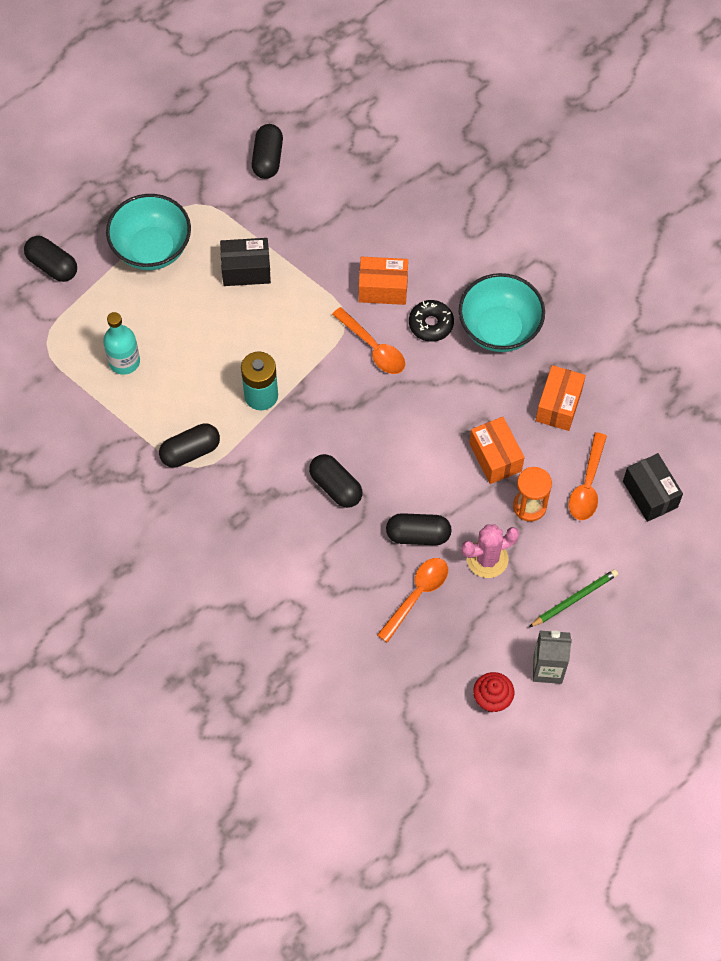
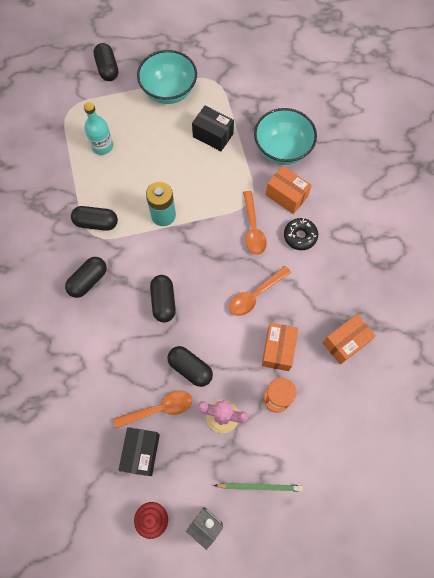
camera: 35 degrees right, 5 degrees up
black capsule [252,124,283,179] -> black capsule moved to [65,257,107,298]
turquoise bowl [459,273,545,352] -> turquoise bowl moved to [254,108,317,165]
orange spoon [569,432,607,520] -> orange spoon moved to [229,266,291,316]
black box [623,453,683,522] -> black box moved to [118,427,160,476]

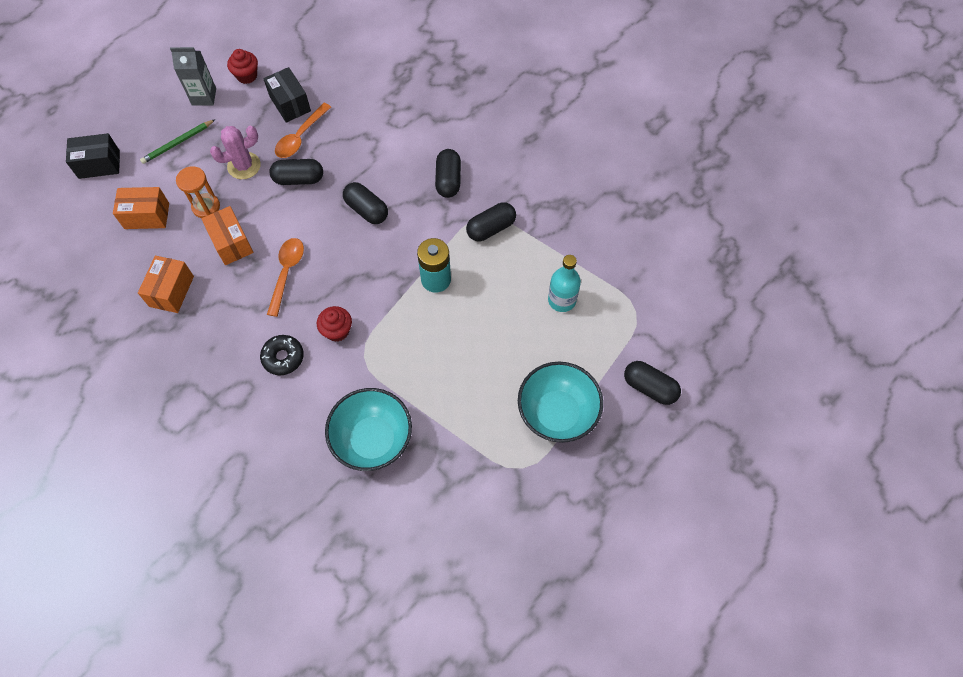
camera: 140 degrees right, 5 degrees down
black box [192,106,234,151] -> black box moved to [66,133,120,179]
orange spoon [243,191,267,255] -> red cupcake [317,306,352,342]
orange box [266,166,312,214] -> orange box moved to [113,187,169,229]

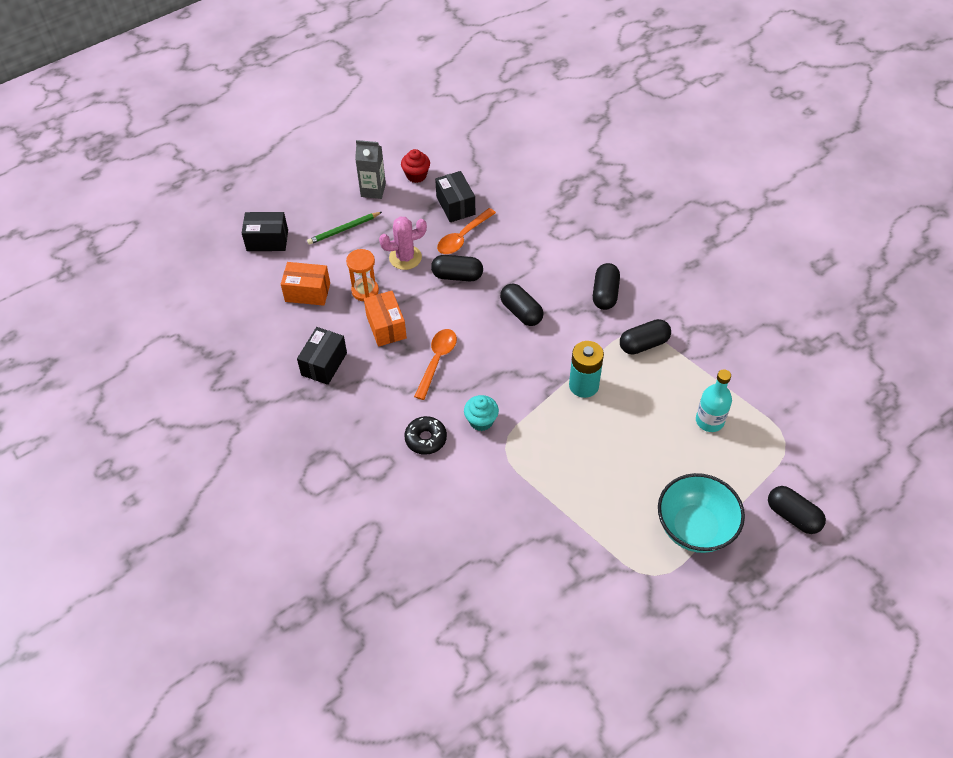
camera: 10 degrees right, 10 degrees down
orange box [138,256,194,313] -> black box [297,327,347,385]
red cupcake [317,306,352,342] -> turquoise cupcake [464,395,499,431]
turquoise bowl [325,388,412,471] -> none

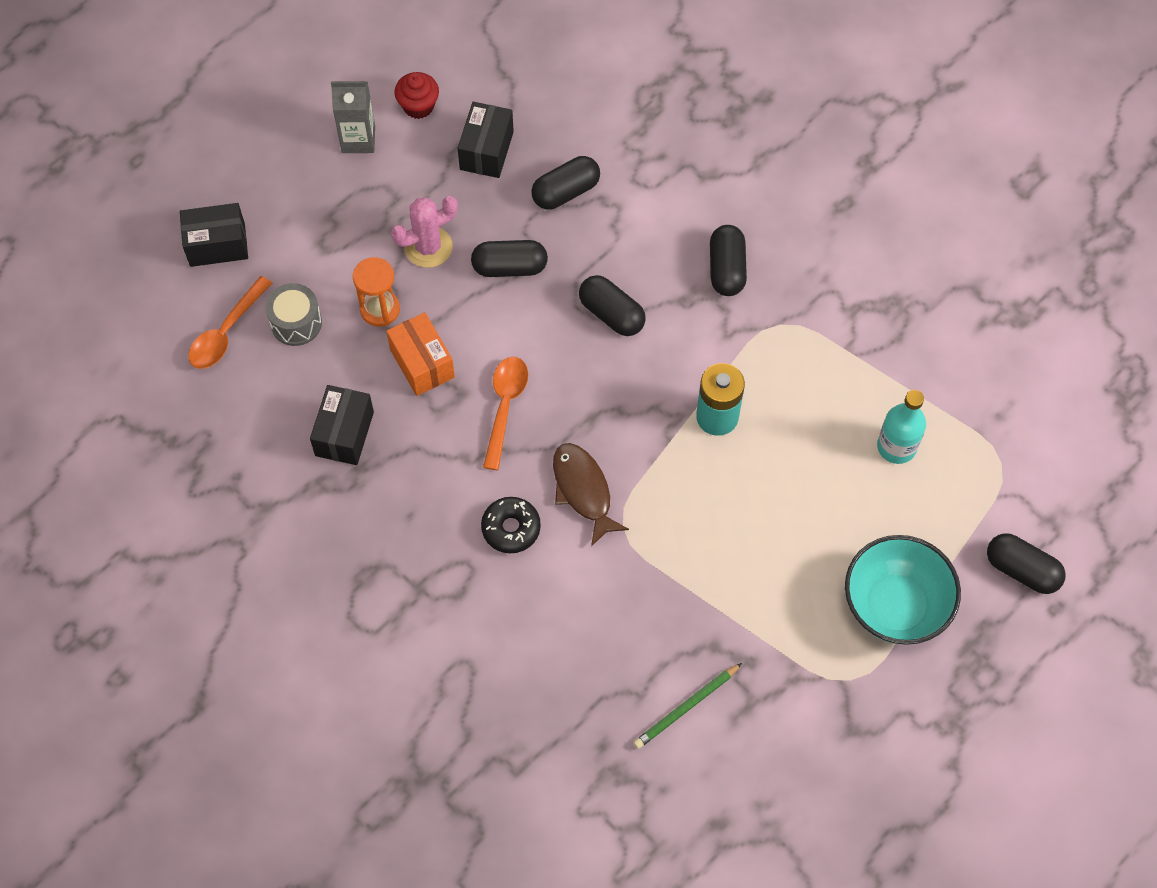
camera: 10 degrees left, 10 degrees up
orange box [281,262,330,306] -> grey drum [265,283,322,346]
green pencil [307,212,382,245] -> green pencil moved to [633,663,742,749]
black box [435,171,475,222] -> black box turned 45 degrees clockwise [458,102,514,178]
orange spoon [437,208,496,254] -> orange spoon moved to [188,276,272,369]
turquoise cupcake [464,395,499,431] -> brown fish [553,443,629,547]
black capsule [620,319,671,355] -> black capsule moved to [531,156,600,210]

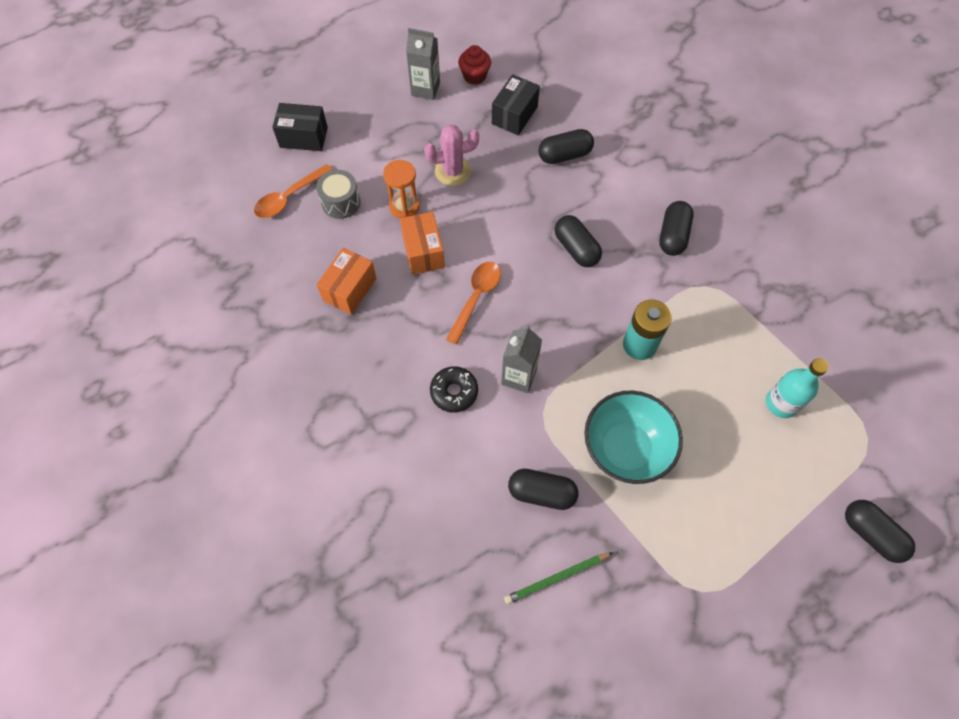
camera: 15 degrees right, 0 degrees up
black box [310,385,374,465] -> orange box [317,248,377,315]
black capsule [471,240,548,277] -> black capsule moved to [508,469,579,510]
brown fish [553,443,629,547] -> grey carton [501,325,542,393]
turquoise bowl [845,535,961,645] -> turquoise bowl moved to [585,391,683,484]

